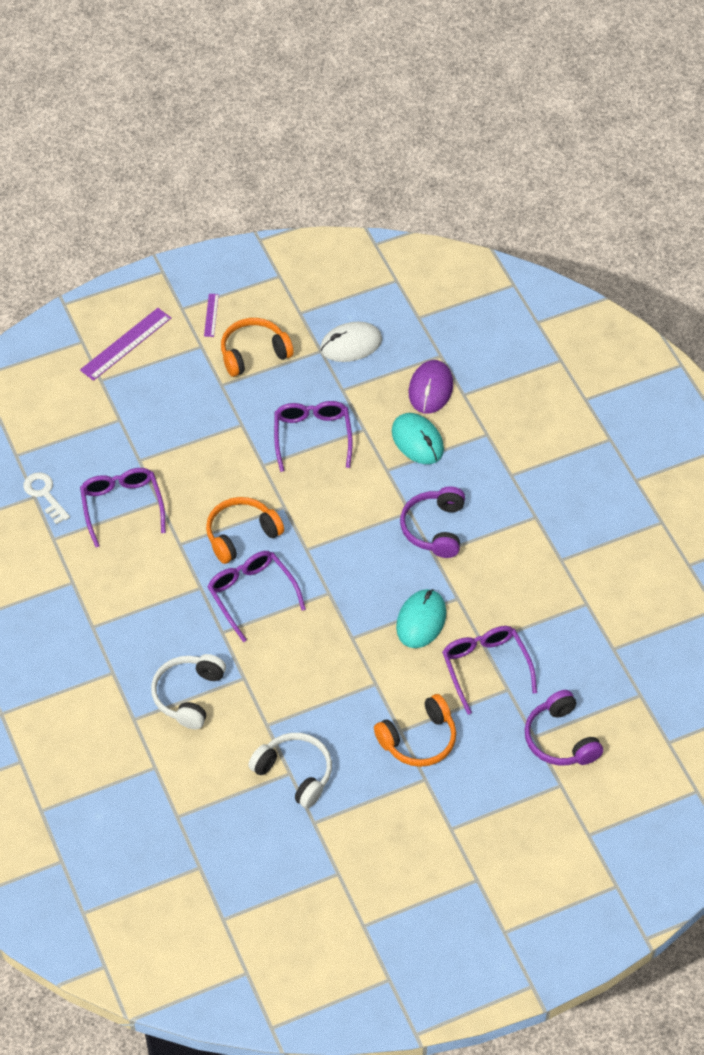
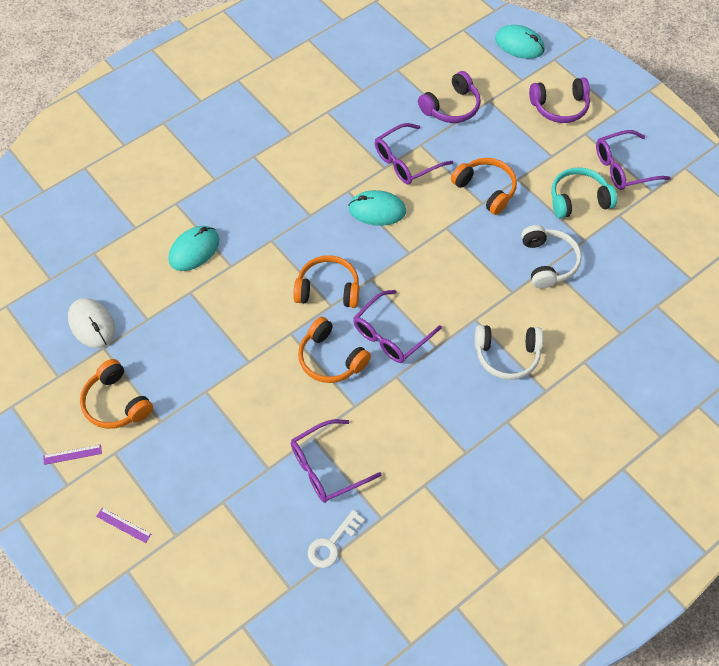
camera: 105 degrees left, 5 degrees up
purple ruler [80,308,171,381] -> purple ruler [96,508,151,543], size x0.51
white headphones [248,733,332,809] -> white headphones turned 150 degrees clockwise [521,225,582,289]
purple glasses [274,401,353,472] -> purple glasses moved to [596,130,671,190]
purple headphones [400,486,465,558] -> purple headphones moved to [529,77,590,123]
purple mouse [408,360,453,414] -> none
none -> orange headphones [293,255,359,308]
none -> turquoise mouse [495,25,545,59]
none -> turquoise headphones [551,167,617,219]

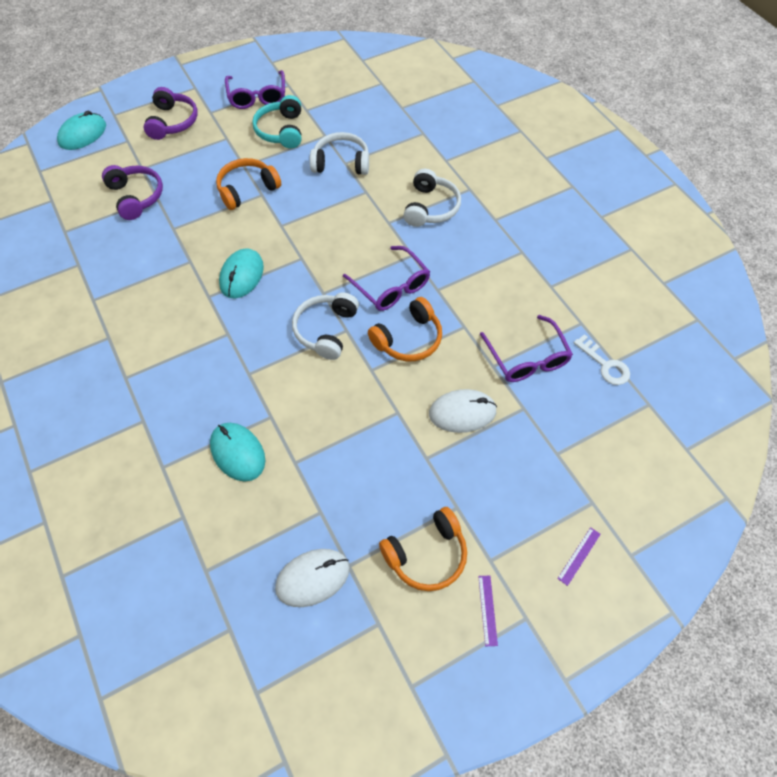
camera: 80 degrees left, 0 degrees up
orange headphones [293,255,359,308] -> white headphones [292,292,359,360]
purple glasses [375,123,453,184] -> none
none -> white mouse [429,389,497,433]

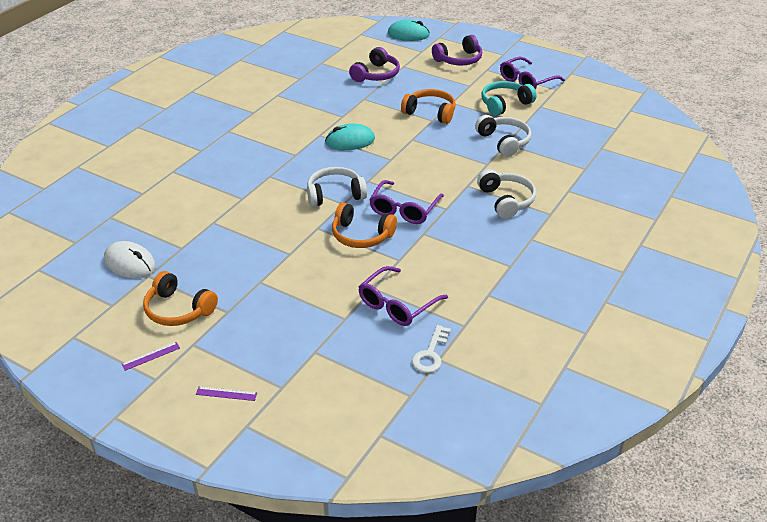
camera: 60 degrees right, 20 degrees down
turquoise mouse [210,423,265,482] -> none
white headphones [403,169,461,227] -> white headphones turned 90 degrees counterclockwise [477,169,536,219]
white mouse [429,389,497,433] -> none

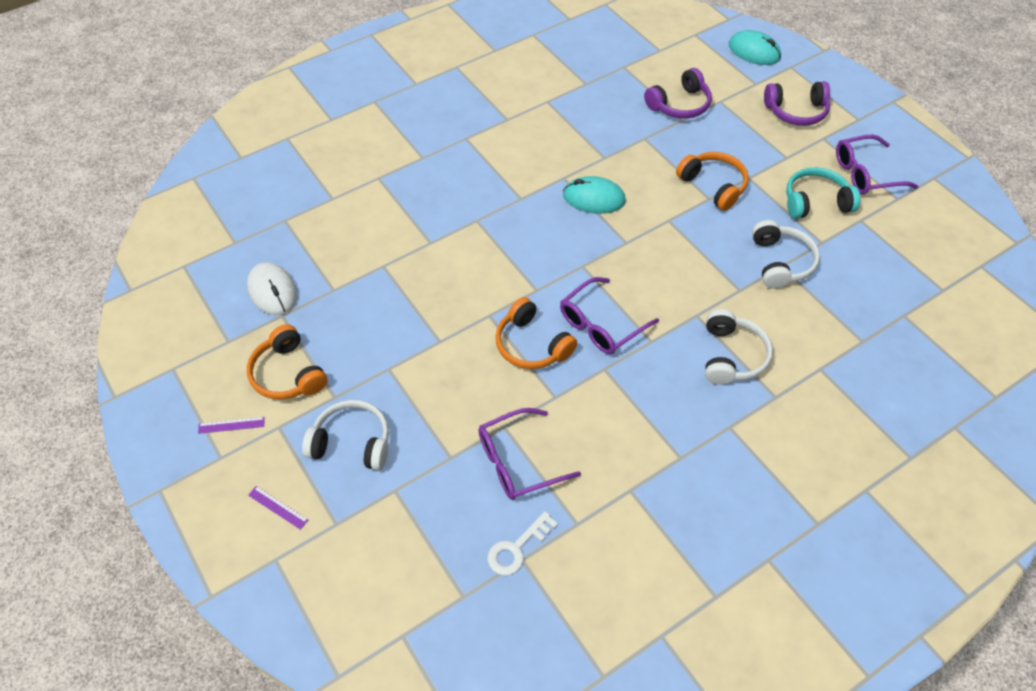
camera: 25 degrees right, 15 degrees up
white headphones [307,167,367,207] -> white headphones moved to [302,400,389,470]

